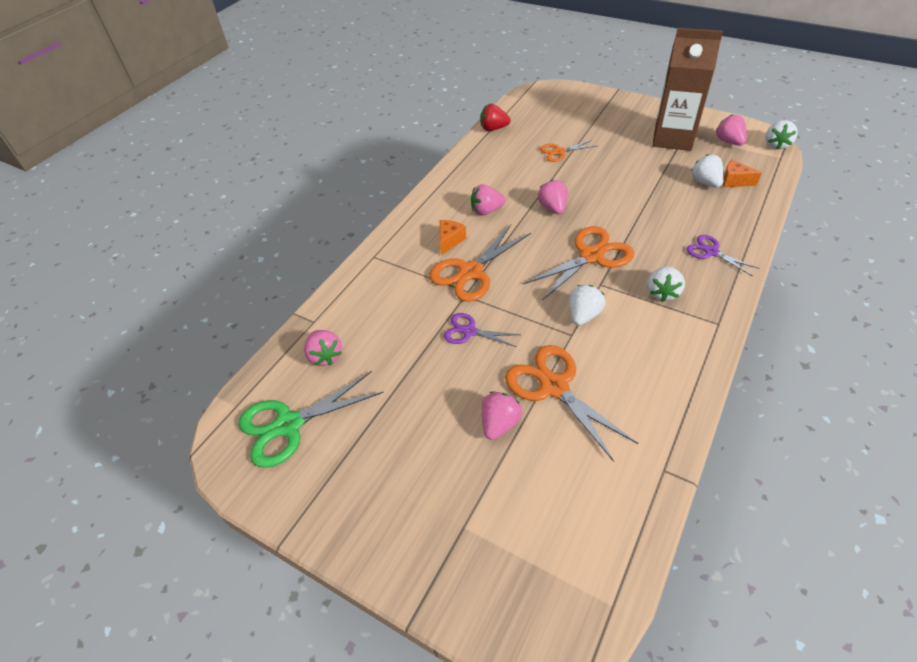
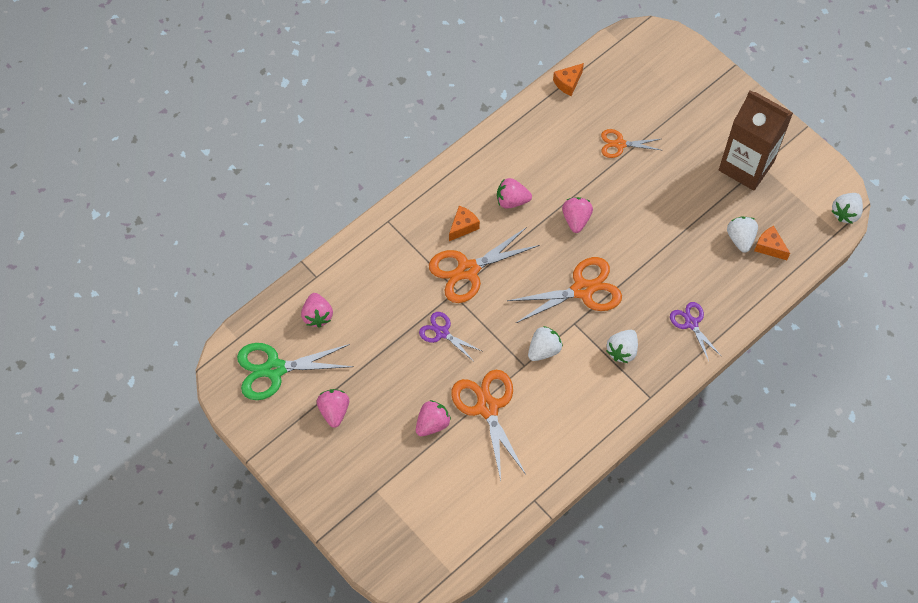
camera: 15 degrees right, 15 degrees up
red strawberry [480,103,511,131] -> orange cheese [553,63,584,96]
pink strawberry [715,114,747,146] -> pink strawberry moved to [317,389,349,428]

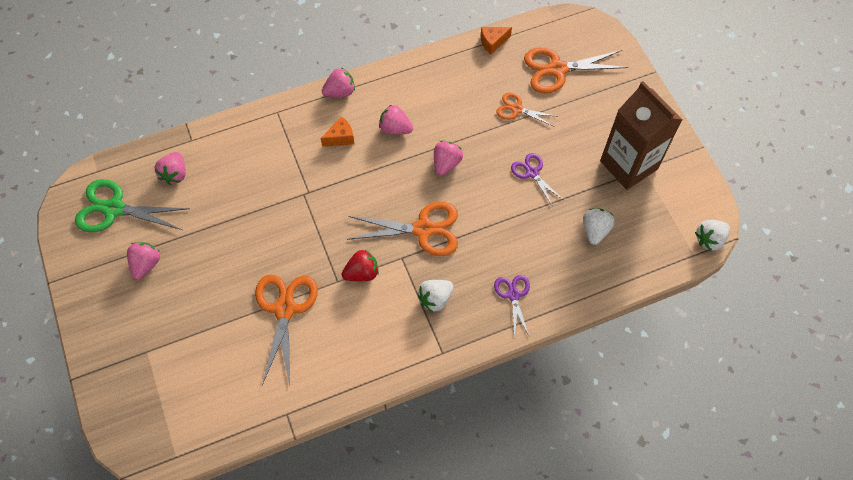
camera: 20 degrees right, 0 degrees up
pink strawberry [416,400,451,436] -> pink strawberry moved to [322,67,355,97]
purple scissors [419,312,482,361] -> purple scissors moved to [511,153,562,207]
orange scissors [429,227,540,303] -> orange scissors moved to [524,47,629,93]
white strawberry [528,326,563,361] -> red strawberry [342,249,379,281]
orange cheese [754,226,790,260] -> none

